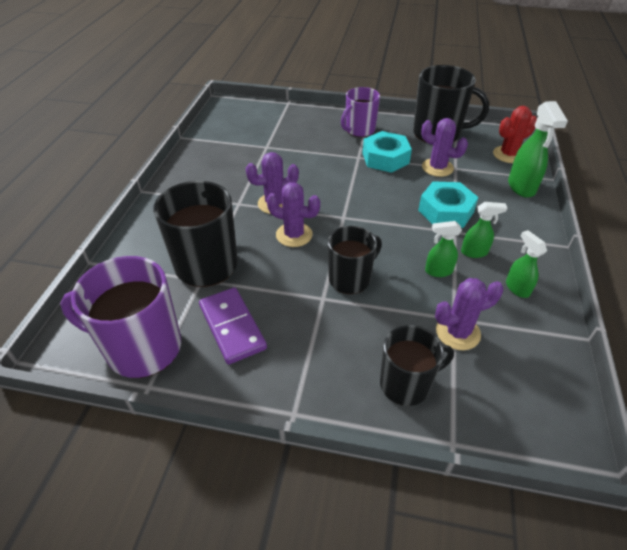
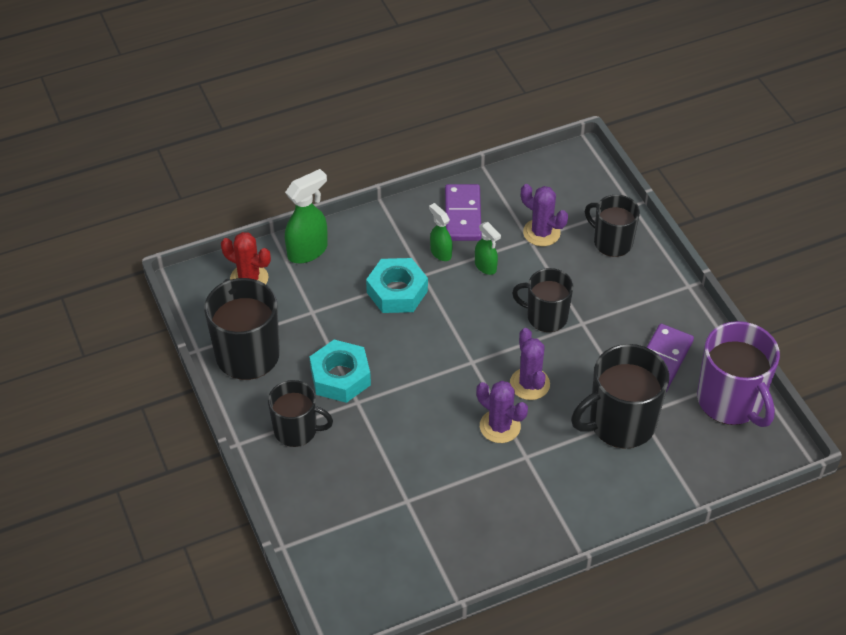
camera: 125 degrees left, 5 degrees up
purple mug [341,87,380,137] -> black mug [268,380,333,447]
purple cactus [421,118,468,177] -> none
green spray bottle [506,230,547,298] -> purple domino [445,184,482,241]

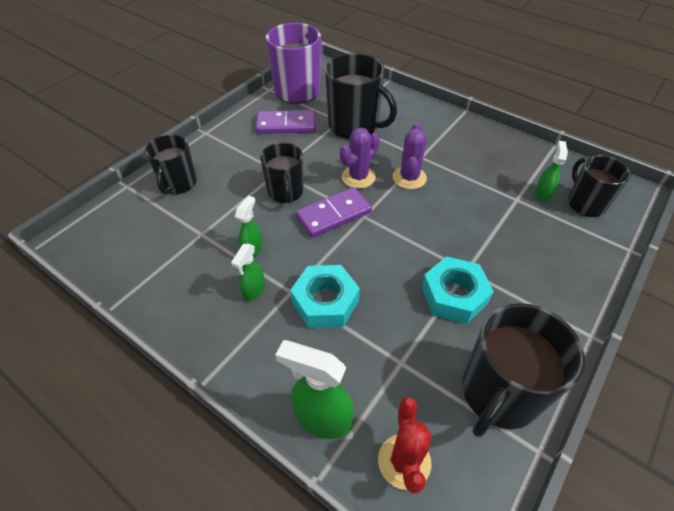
camera: 120 degrees left, 0 degrees up
black mug [268,380,333,447] -> black mug moved to [568,155,631,217]
purple domino [445,184,482,241] -> purple domino moved to [296,187,372,238]
purple cactus [521,184,568,246] -> none
none -> green spray bottle [535,141,568,202]

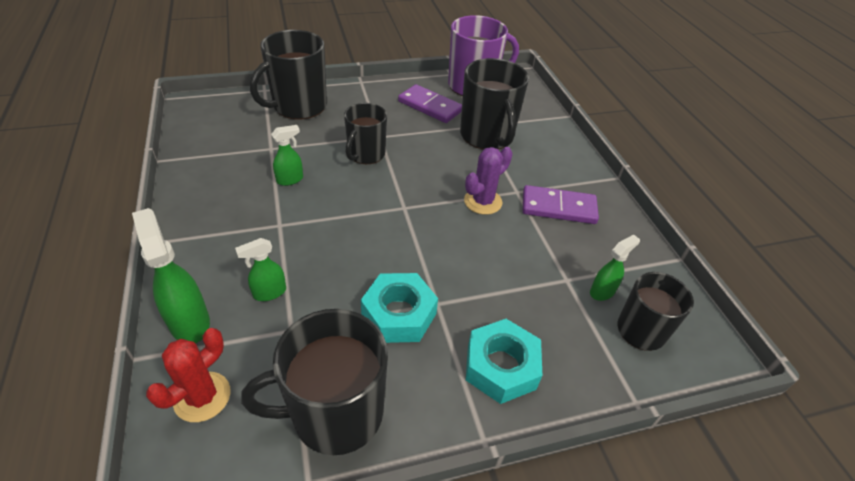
camera: 35 degrees right, 5 degrees down
black mug [145,134,197,194] -> black mug [250,30,327,119], size x1.55
green spray bottle [231,244,265,301] -> green spray bottle moved to [235,238,286,301]
turquoise nut [290,265,360,328] -> turquoise nut moved to [466,319,543,404]
purple domino [296,187,372,238] -> purple domino moved to [523,185,599,224]
purple cactus [340,127,380,189] -> none

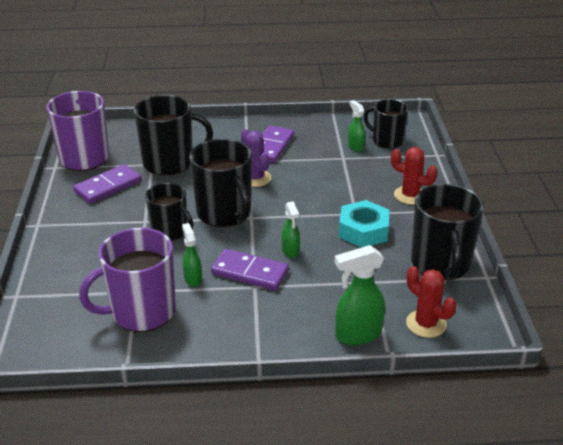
camera: 75 degrees left, 10 degrees down
green spray bottle [235,238,286,301] -> green spray bottle moved to [282,201,300,258]
black mug [250,30,327,119] -> black mug moved to [190,139,252,227]
turquoise nut [466,319,543,404] -> red cactus [391,147,438,205]
none -> purple mug [79,228,176,332]
none -> purple domino [211,249,289,290]

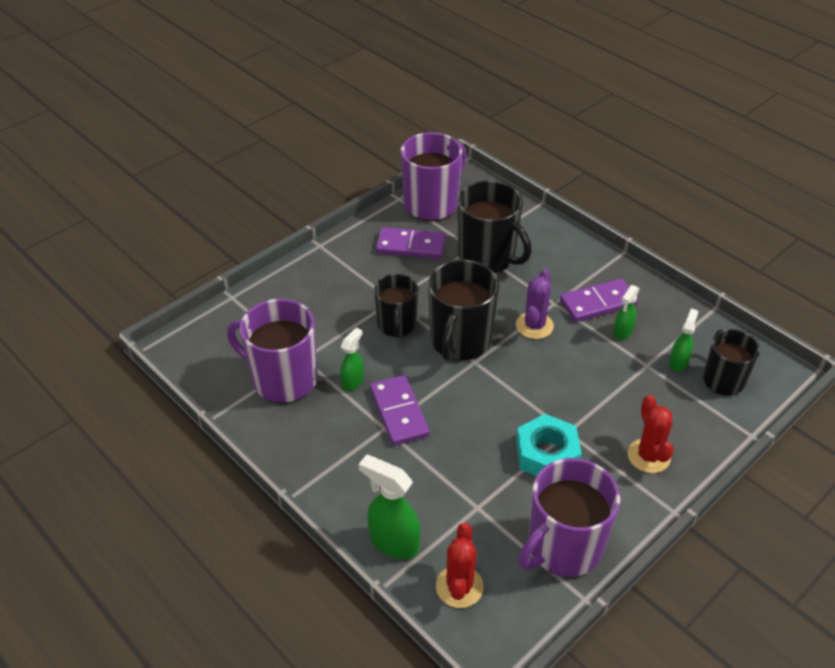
camera: 50 degrees right, 10 degrees up
green spray bottle [282,201,300,258] -> green spray bottle moved to [613,285,640,340]
black mug [411,184,484,281] -> purple mug [519,458,620,577]

